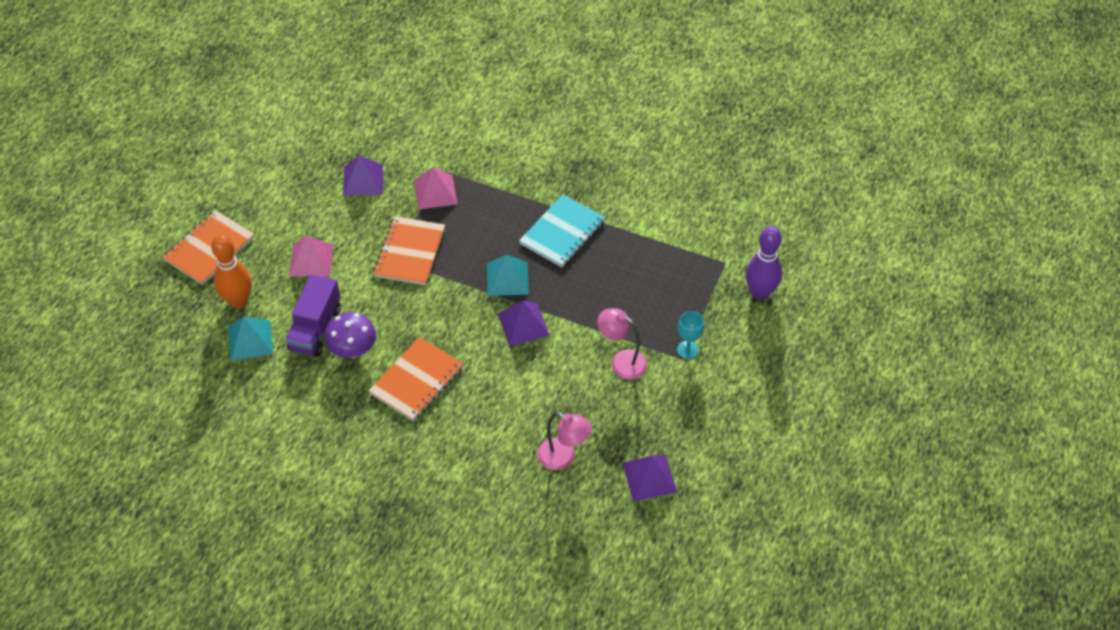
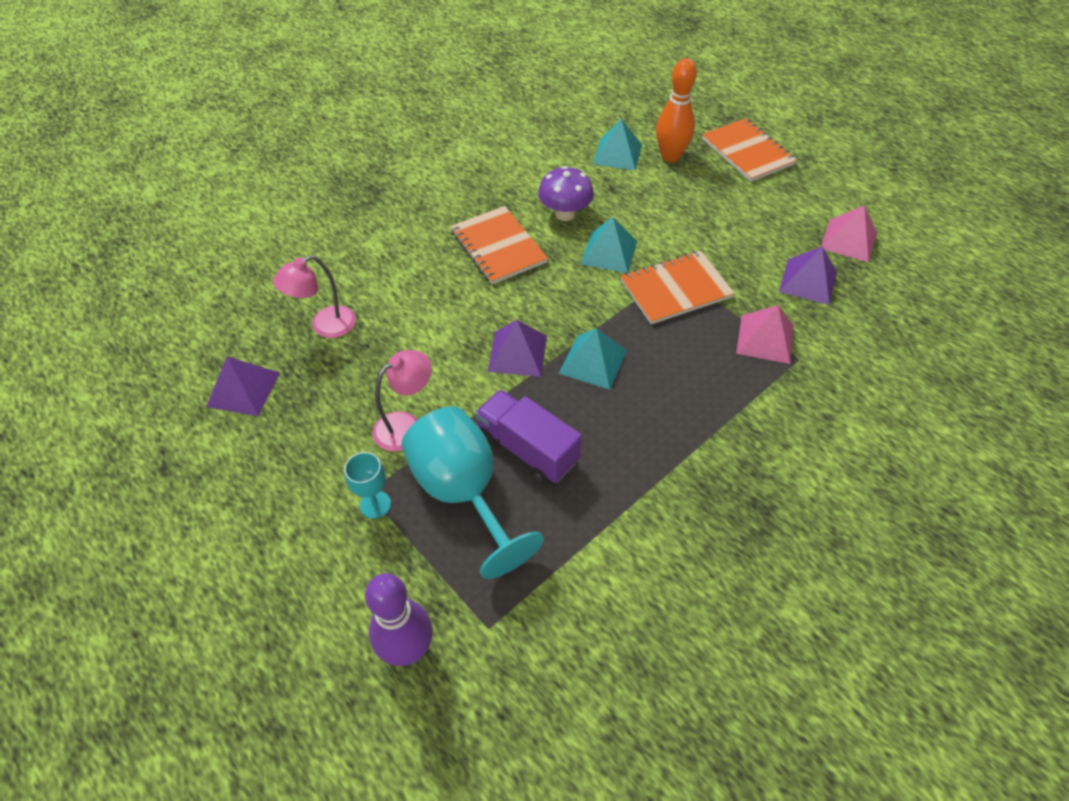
camera: 115 degrees right, 0 degrees up
purple truck [285,274,340,357] -> purple truck moved to [475,389,582,484]
pink pyramid [289,236,334,277] -> pink pyramid moved to [821,205,877,263]
orange notebook [373,216,445,285] -> orange notebook turned 60 degrees counterclockwise [620,251,735,325]
turquoise notebook [519,194,605,267] -> none
none -> turquoise goblet [401,406,544,579]
none -> turquoise pyramid [581,217,637,273]

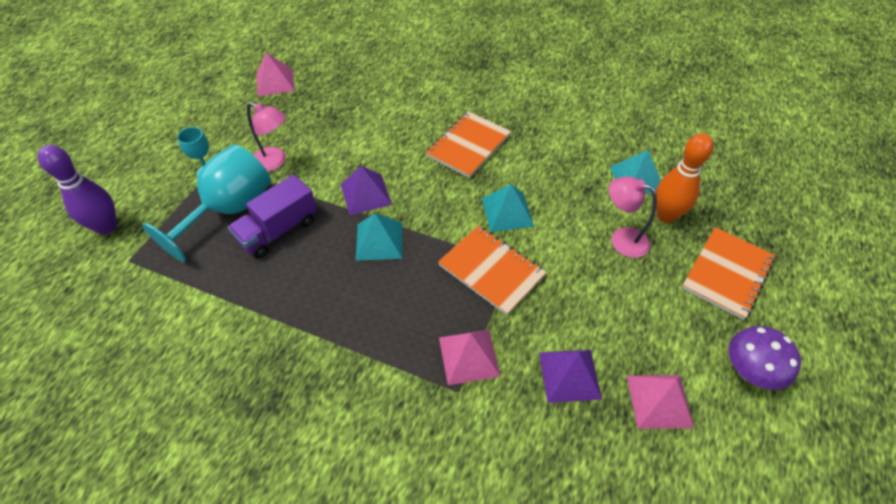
camera: 65 degrees right, 0 degrees up
purple pyramid [206,356,280,416] -> pink pyramid [256,53,295,96]
pink lamp [273,255,356,338] -> pink lamp moved to [609,176,657,258]
purple truck [475,389,582,484] -> purple truck turned 150 degrees counterclockwise [228,175,317,259]
purple mushroom [538,166,594,221] -> purple mushroom moved to [728,326,801,390]

